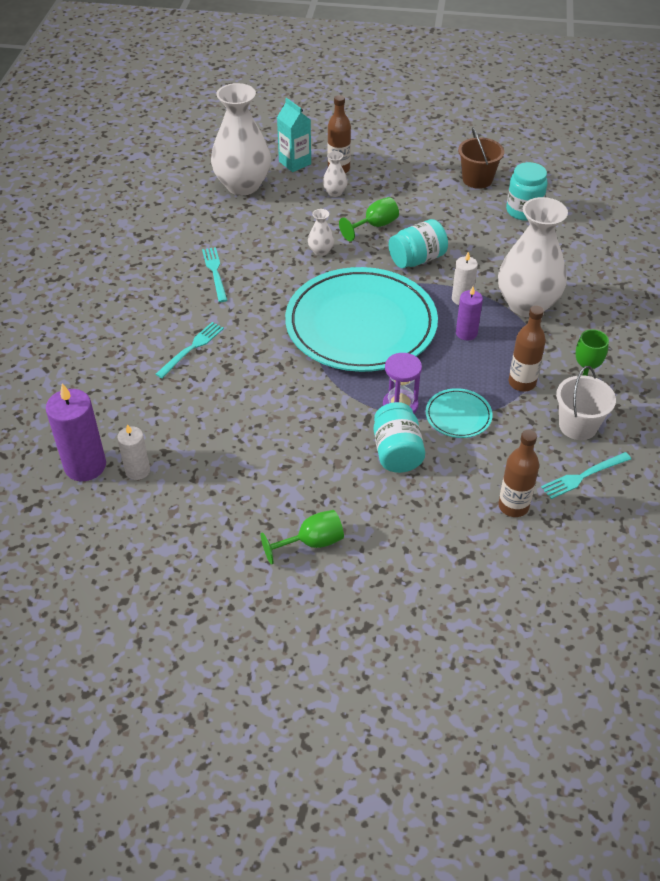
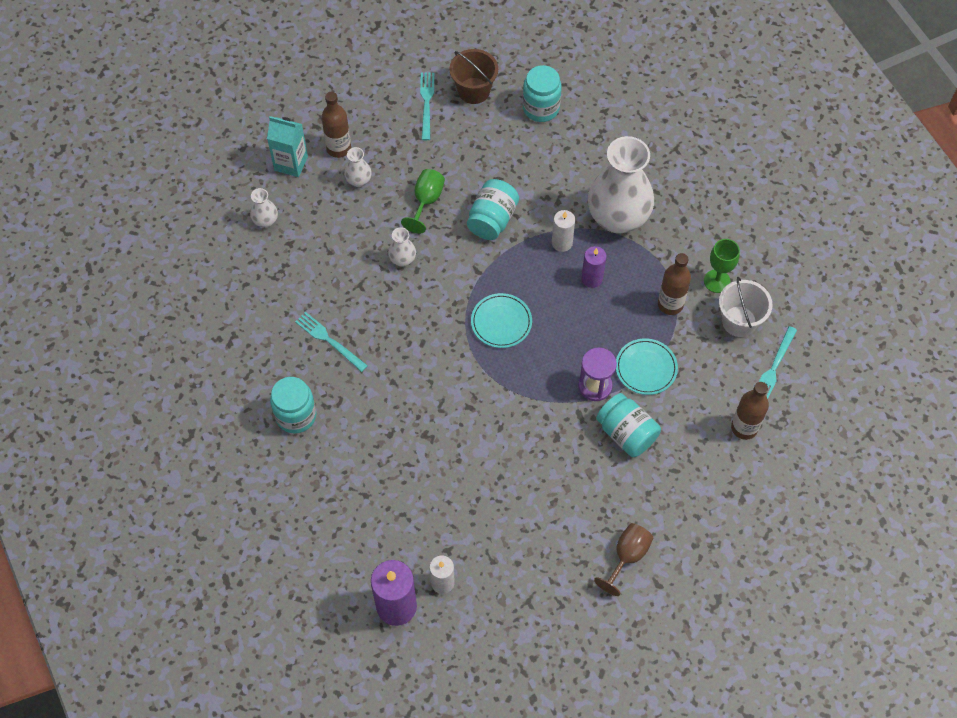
camera: 35 degrees left, 15 degrees up
turquoise fork [156,322,224,378] -> turquoise fork moved to [420,73,434,140]
white vase [211,83,271,195] -> white vase [250,188,278,228], size x0.42
green goblet [261,510,344,565] -> brown goblet [594,523,653,596]
turquoise plate [285,267,438,372] -> turquoise plate [471,293,532,348], size x0.40
none -> turquoise jar [270,377,317,434]

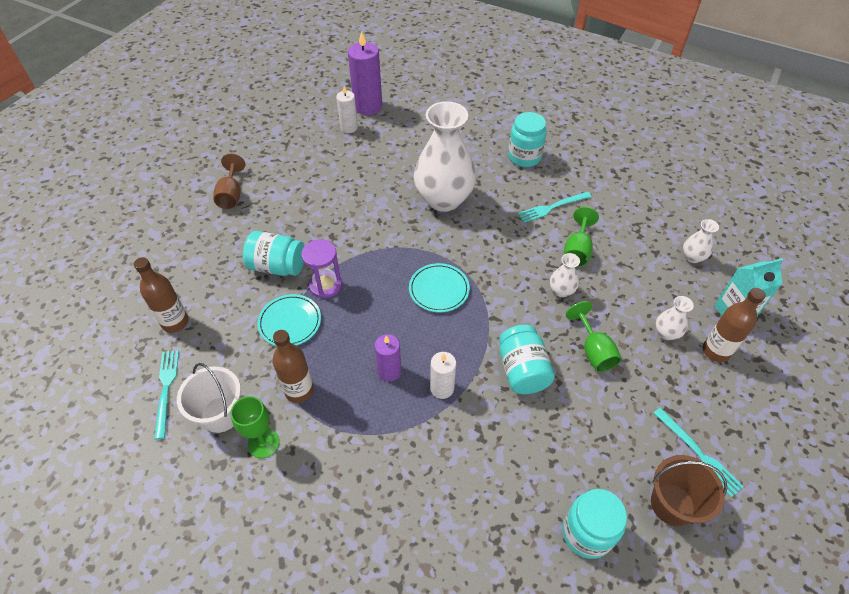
camera: 145 degrees right, 10 degrees down
turquoise fork [295,312,368,372] -> turquoise fork turned 150 degrees clockwise [518,192,592,223]
white vase [588,136,654,234] -> white vase moved to [414,101,476,212]
none -> green goblet [564,207,599,267]

